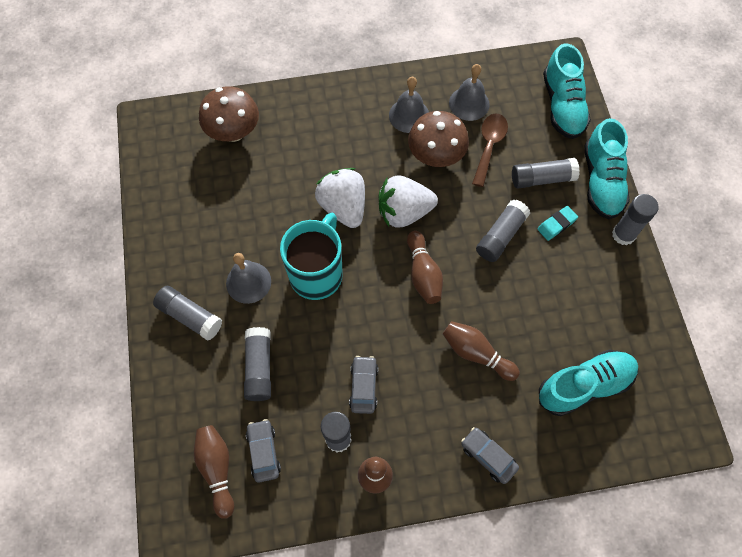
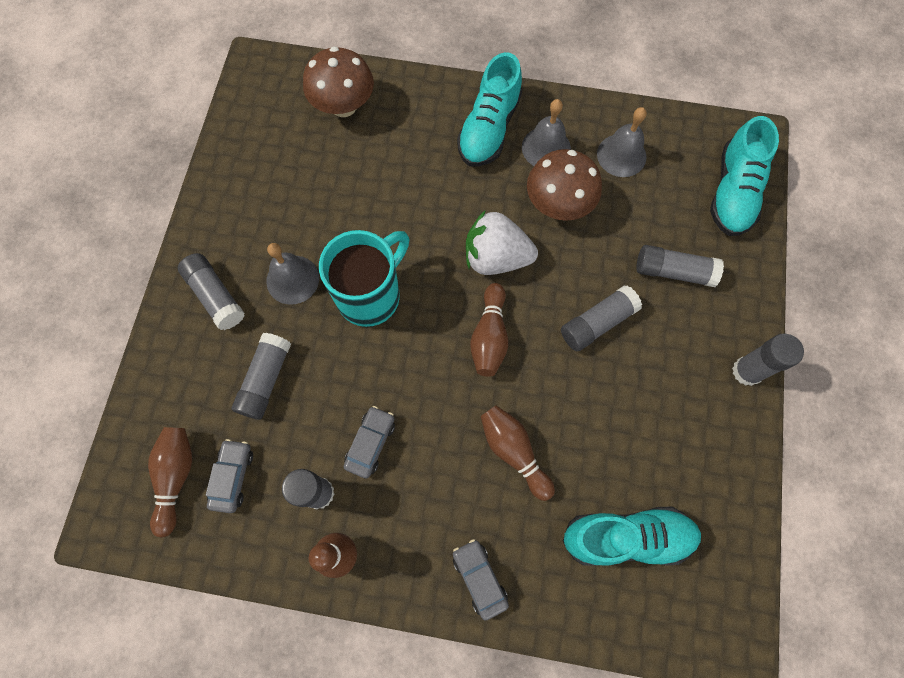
camera: 20 degrees right, 5 degrees up
white strawberry [315,168,365,228] -> none
brown spoon [472,114,508,187] -> none
turquoise eraser [537,206,578,241] -> none
turquoise shoe [584,118,630,219] -> turquoise shoe moved to [457,52,522,167]

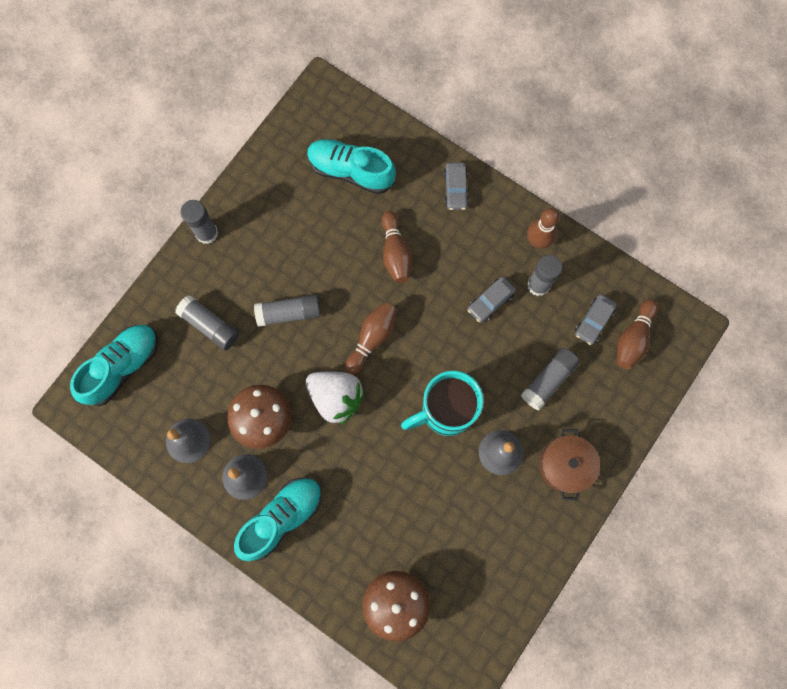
camera: 155 degrees left, 5 degrees up
grey glue stick [178,253,245,330] -> brown pot [539,429,600,500]

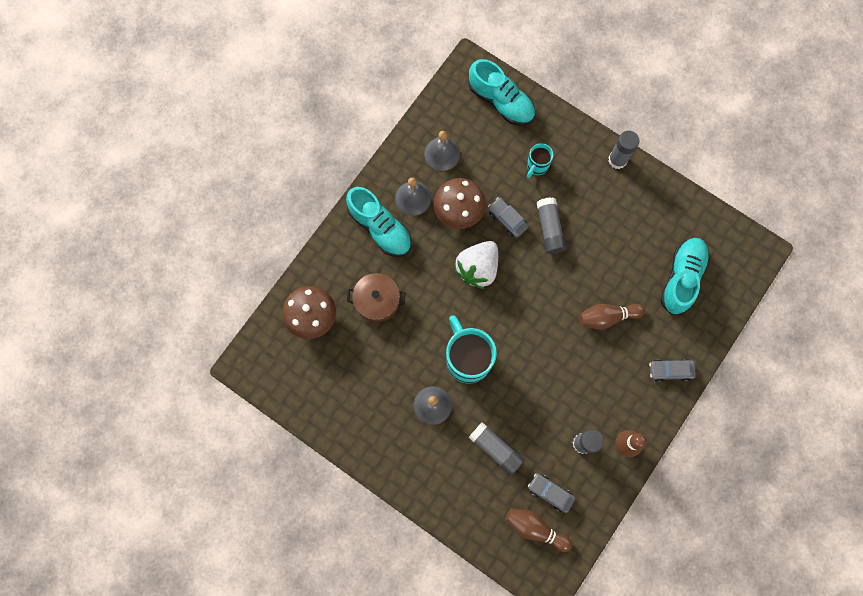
camera: 90 degrees right, 0 degrees up
grey glue stick [175,295,239,350] -> turquoise mug [527,143,553,178]
brown bowling pin [345,302,397,374] -> none
grey car [467,277,516,323] -> grey car moved to [488,197,528,238]
brown pot [539,429,600,500] -> brown pot moved to [347,273,406,322]

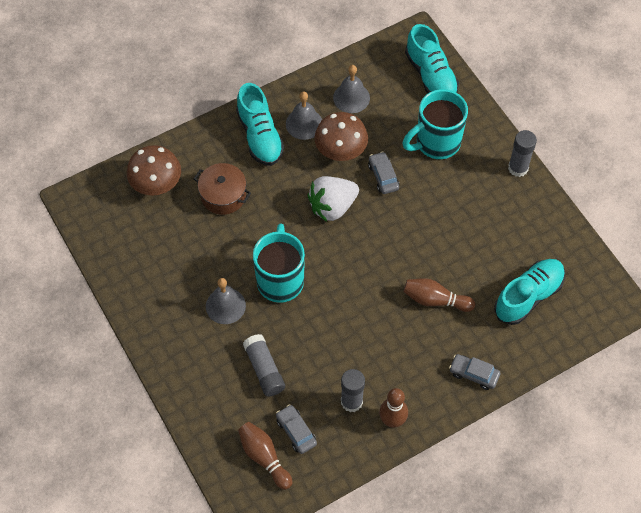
camera: 25 degrees right, 15 degrees down
turquoise mug [527,143,553,178] -> turquoise mug [402,89,468,159], size x1.93
grey glue stick [537,197,566,254] -> none

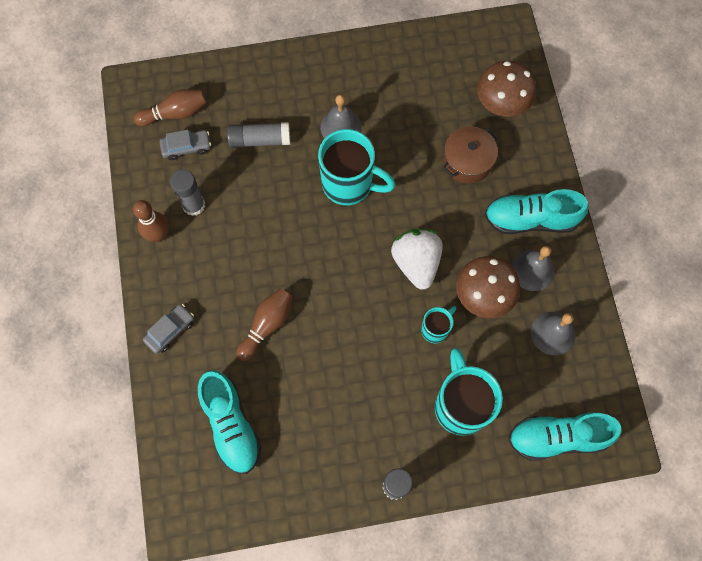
camera: 110 degrees right, 10 degrees up
grey car [368,151,399,194] -> turquoise mug [421,306,456,343]

